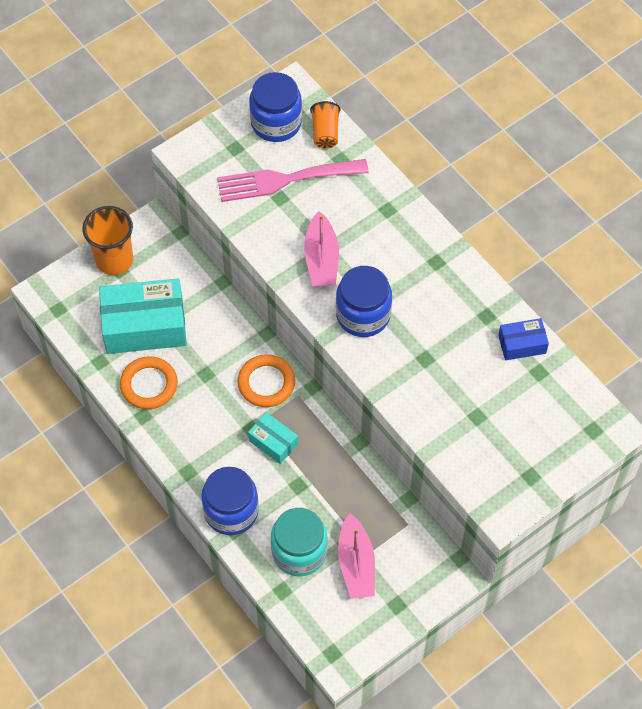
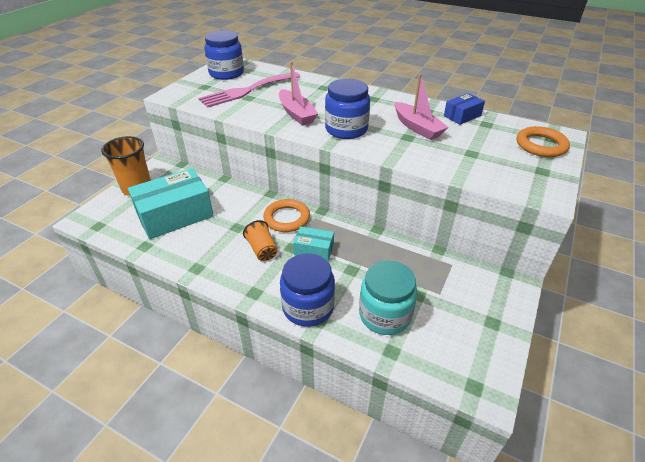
camera: 25 degrees left, 20 degrees down
orange ring [120,356,178,409] -> orange ring moved to [517,126,570,157]
orange cup [310,101,341,148] -> orange cup moved to [243,220,278,261]
pink boat [338,513,375,599] -> pink boat moved to [395,73,449,140]

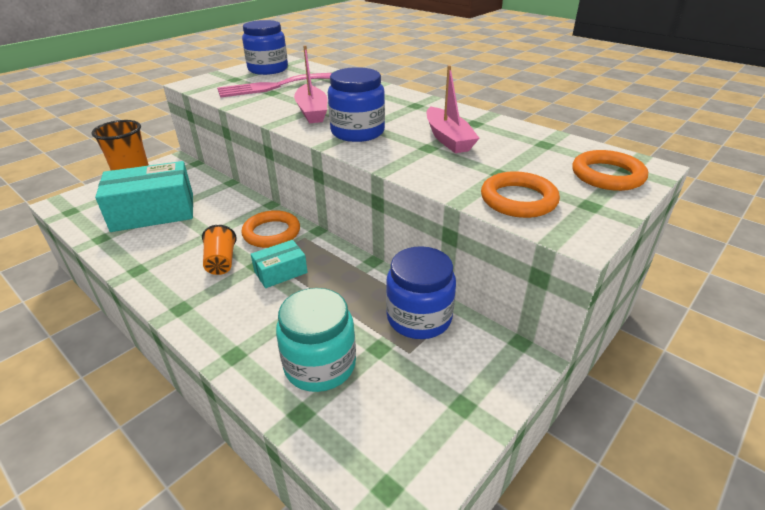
camera: 15 degrees right, 5 degrees down
blue jar [280,253,335,327] -> blue jar moved to [386,246,456,339]
turquoise box [293,226,334,261] -> turquoise box turned 60 degrees counterclockwise [251,240,308,288]
blue box [444,93,485,125] -> none
none -> orange ring [481,171,560,218]

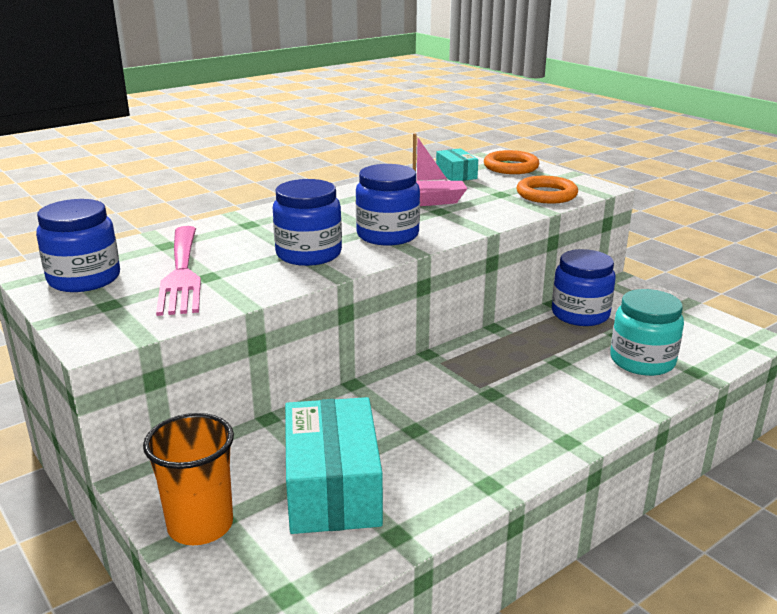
camera: 80 degrees left, 10 degrees down
orange cup [202,225,237,275] -> none
orange ring [241,210,300,248] -> none
turquoise box [251,240,308,288] -> turquoise box moved to [436,148,478,181]
pink boat [294,45,327,123] -> blue jar [273,179,342,266]

